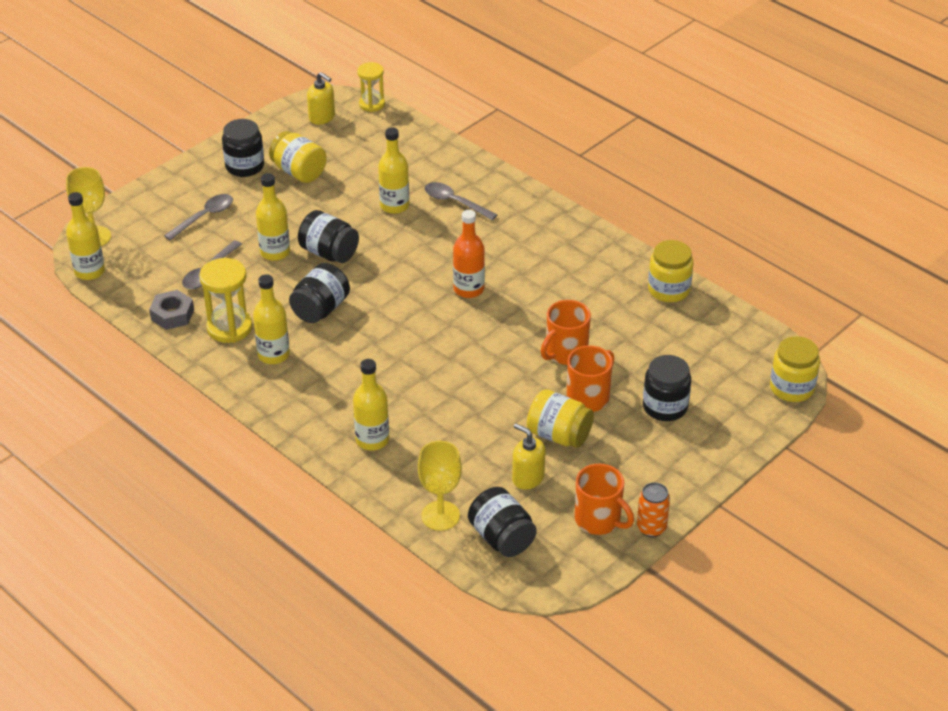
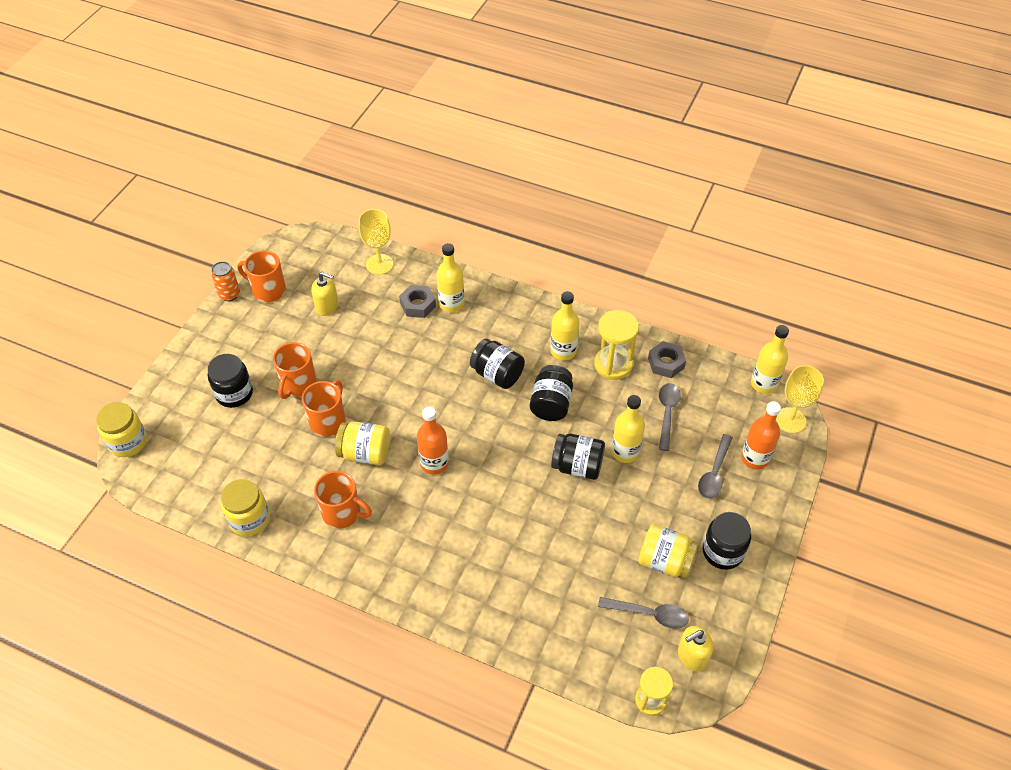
camera: 160 degrees right, 10 degrees up
yellow soap dispenser [307,72,335,125] -> yellow soap dispenser turned 45 degrees counterclockwise [678,626,713,671]
yellow bottle [378,128,409,214] -> none
grey spoon [425,182,497,220] -> grey spoon moved to [598,597,689,629]
black jar [468,487,537,557] -> black jar moved to [470,339,525,389]
yellow jar [527,389,594,448] -> yellow jar moved to [335,421,390,465]
none -> orange mug [314,471,372,529]
none -> grey nut [399,285,436,318]
none -> orange bottle [741,401,781,470]

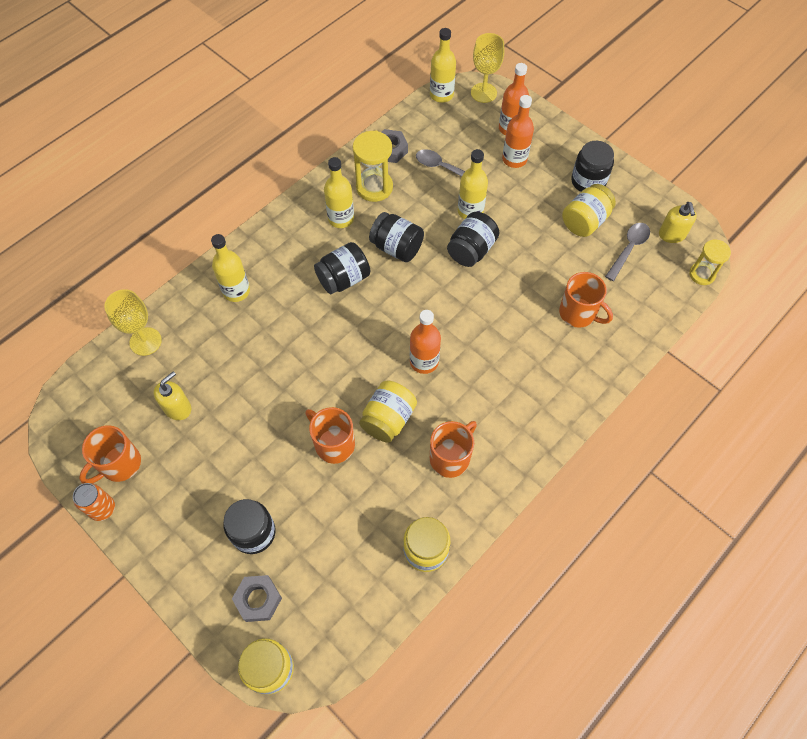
camera: 70 degrees left, 10 degrees up
orange mug [273,342,317,399] -> orange mug moved to [559,272,613,328]
grey nut [399,285,436,318] -> grey nut moved to [232,575,282,622]
grey spoon [698,434,733,499] -> orange bottle [502,95,534,168]

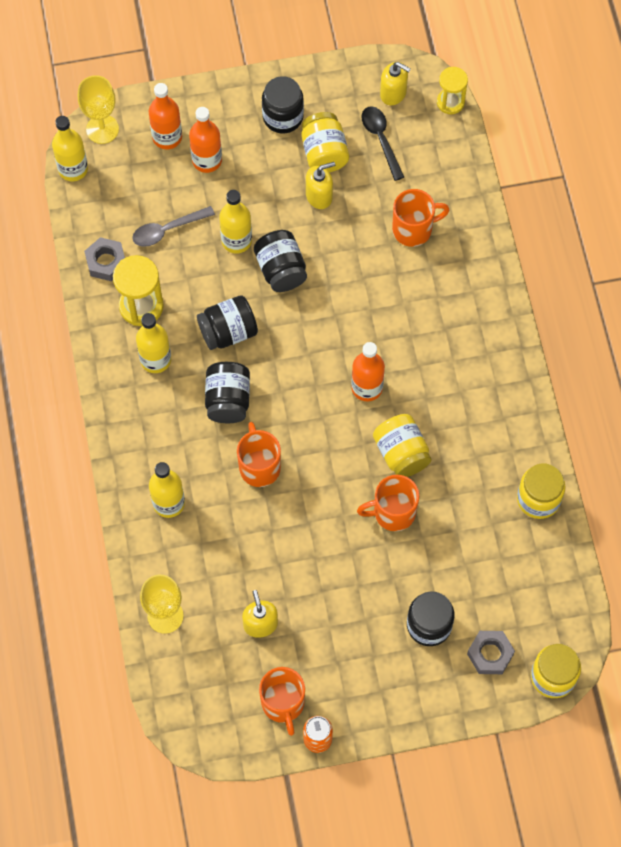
camera: 55 degrees left, 5 degrees up
orange mug [430,421,477,478] -> orange mug moved to [237,422,281,487]
grey spoon [605,223,650,281] -> black spoon [362,106,404,181]
none -> yellow soap dispenser [306,162,335,209]

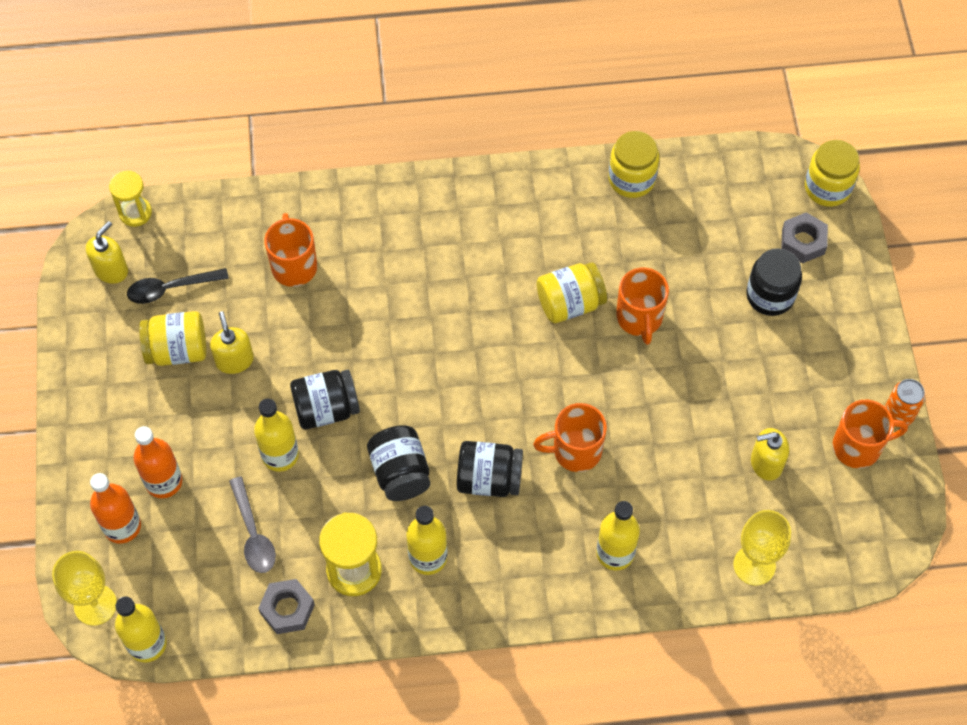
camera: 85 degrees left, 5 degrees down
black jar [262,76,304,133] -> none
orange bottle [351,342,385,401] -> none

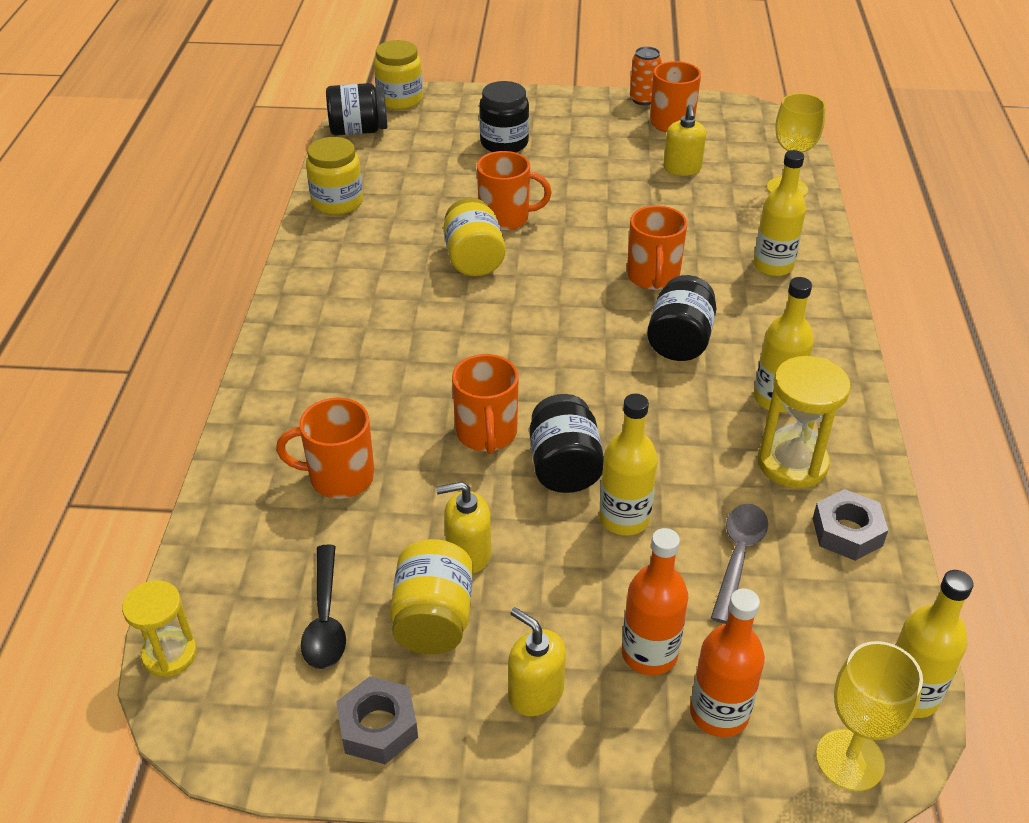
camera: 80 degrees left, 20 degrees down
yellow soap dispenser [86,221,128,284] -> yellow soap dispenser moved to [508,607,566,716]
grey spoon [229,476,276,573] -> grey spoon turned 60 degrees counterclockwise [711,504,768,624]
black jar [367,425,430,501] -> black jar moved to [326,83,387,136]
grey nut [781,212,828,263] -> grey nut moved to [336,676,418,764]
none -> orange mug [452,354,519,454]

